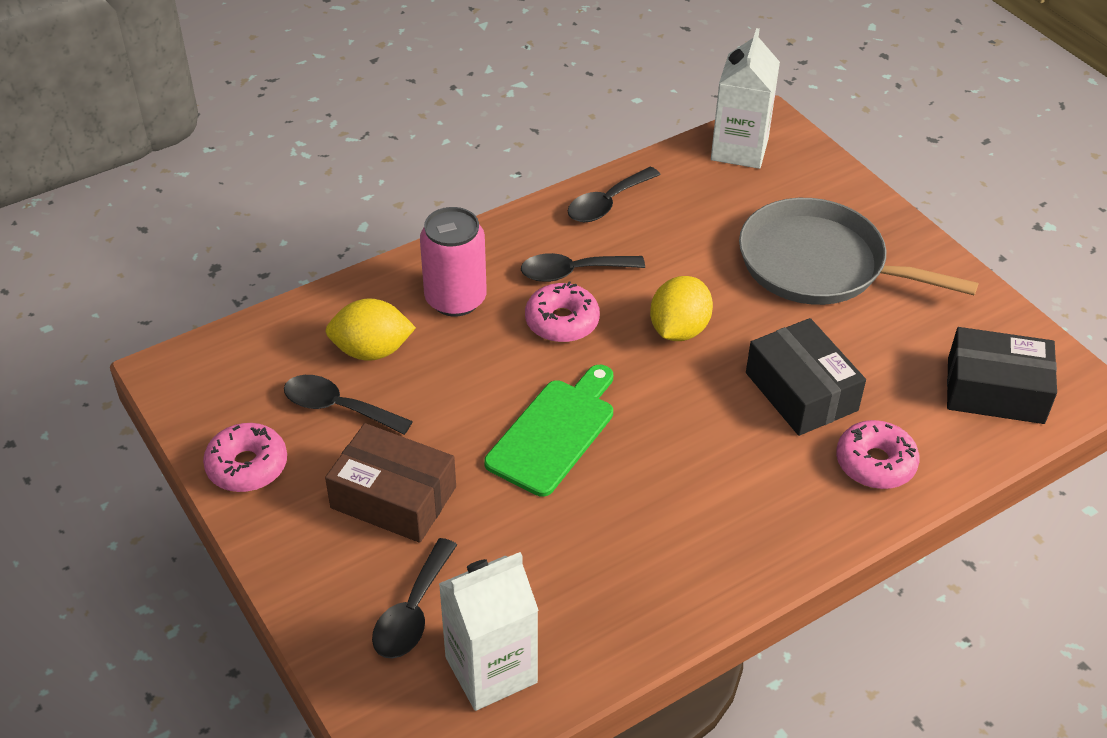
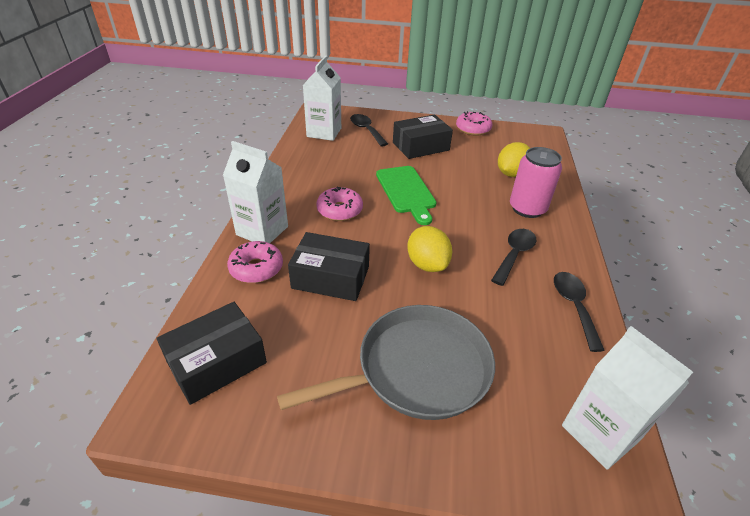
camera: 130 degrees right, 5 degrees down
black spoon [284,375,413,435] -> none
brown box [325,423,456,543] -> black box [393,115,453,159]
pink donut [525,282,600,343] -> pink donut moved to [316,187,363,221]
none -> white carton [223,141,288,243]

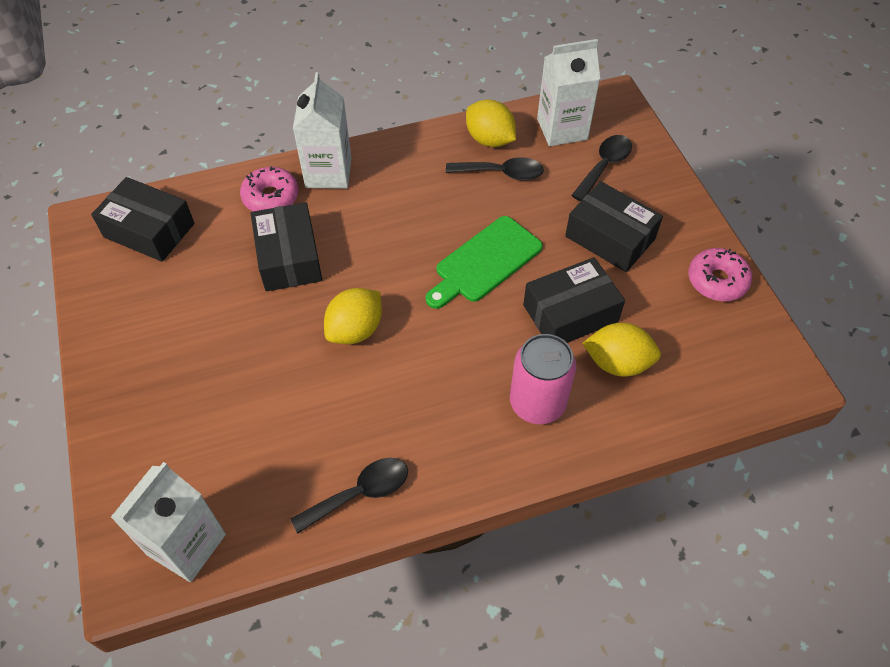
camera: 65 degrees right, 15 degrees up
grey pan [277,305,495,420] -> none
pink donut [316,187,363,221] -> none
black spoon [491,229,536,286] -> black spoon moved to [446,157,544,181]
none -> yellow lemon [466,99,516,147]
none -> black box [523,257,625,343]

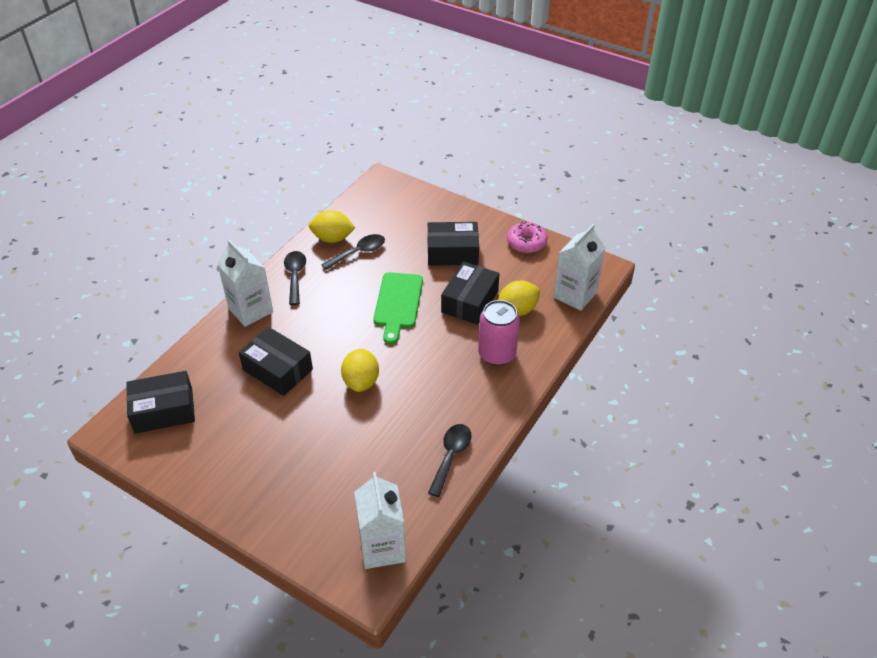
camera: 40 degrees left, 10 degrees down
pink donut [240,167,299,211] -> none
white carton [537,39,600,146] -> white carton moved to [553,224,605,311]
black spoon [571,135,632,201] -> black spoon moved to [284,251,306,305]

